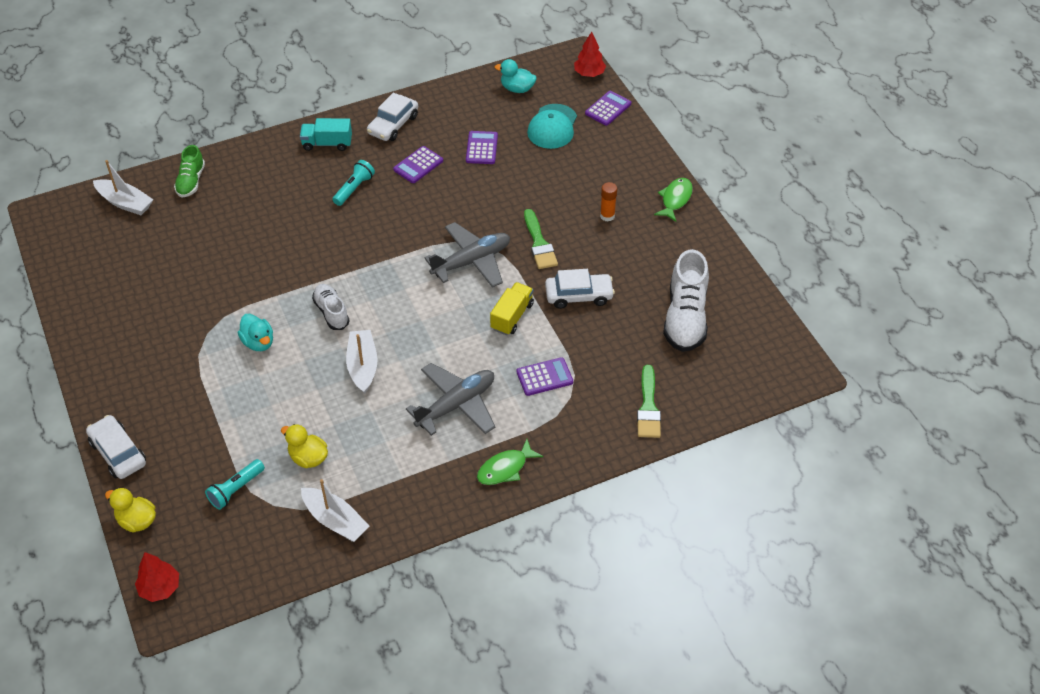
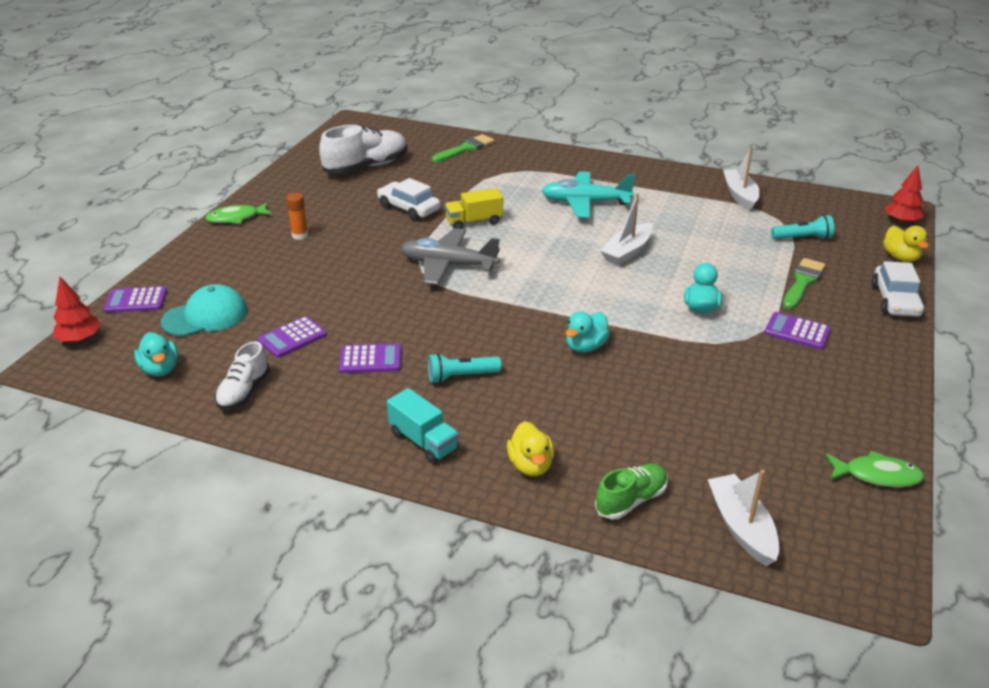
camera: 135 degrees left, 15 degrees down
yellow duck [281,424,328,468] -> yellow duck moved to [507,421,554,476]
white shoe [312,284,350,330] -> white shoe moved to [215,341,270,410]
white car [367,92,418,141] -> none
grey plane [406,363,495,436] -> turquoise plane [541,171,636,218]
green fish [477,439,543,485] -> green fish moved to [826,451,924,487]
purple calculator [517,357,573,396] -> purple calculator moved to [765,312,831,349]
green brush [524,209,558,269] -> green brush moved to [783,258,825,309]
none -> turquoise duck [566,312,610,353]

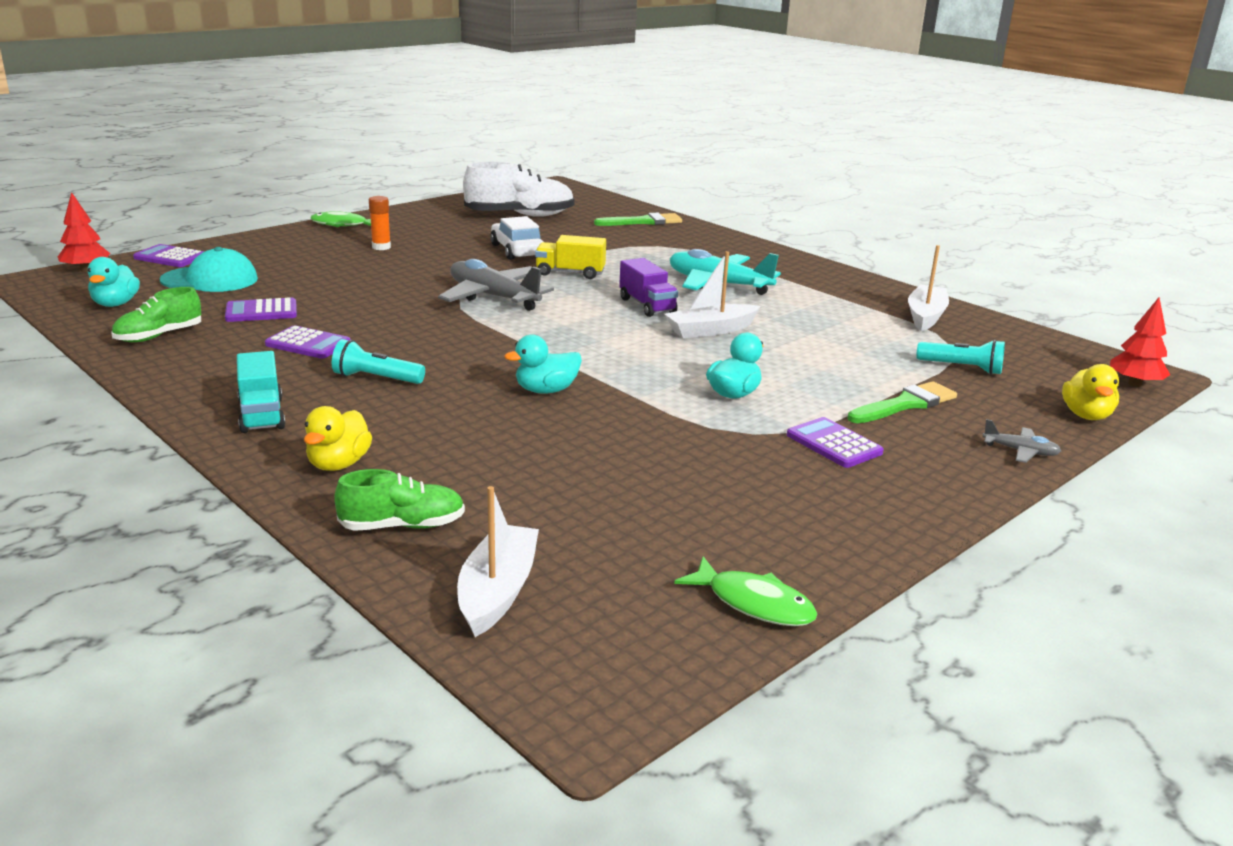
camera: 25 degrees right, 10 degrees down
white shoe [215,341,270,410] -> green shoe [111,287,201,342]
white car [872,261,924,317] -> grey plane [982,419,1061,463]
none -> purple truck [619,258,678,317]

